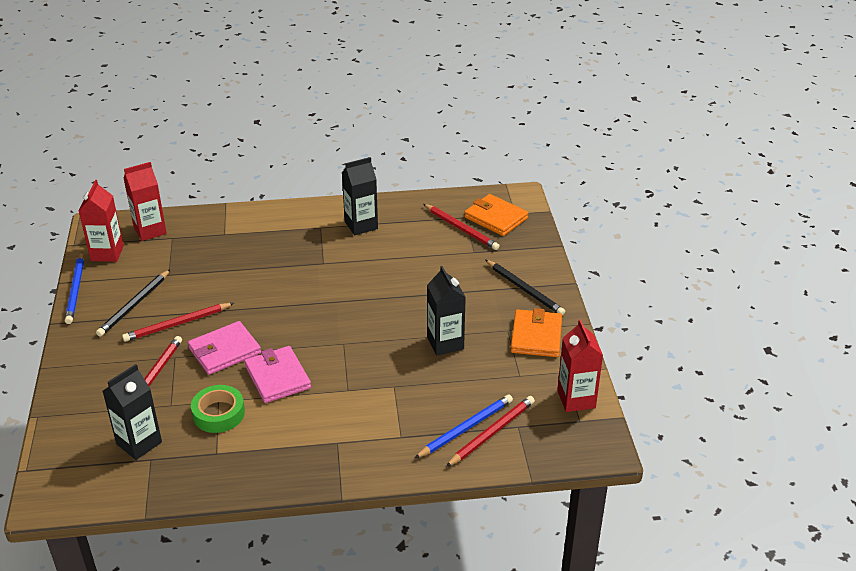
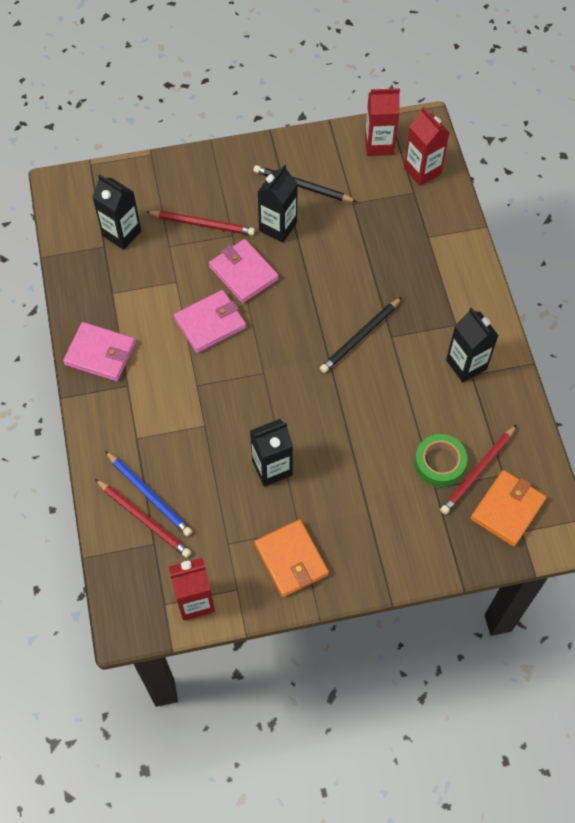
camera: 85 degrees right, 25 degrees up
blue pencil [65,252,84,324] -> none
red pencil [122,303,234,342] -> black carton [258,164,298,242]
green tape [191,385,245,433] -> green tape moved to [415,434,468,487]
black pencil [485,260,565,315] -> black pencil moved to [320,297,402,373]
orange wallet [511,308,562,357] -> orange wallet turned 60 degrees clockwise [254,519,329,597]
none -> pink wallet [63,322,136,381]

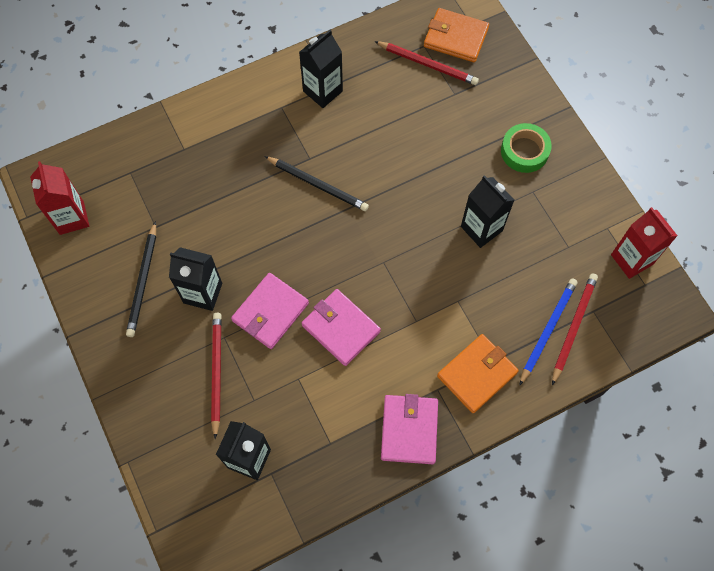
camera: 105 degrees left, 5 degrees up
orange wallet [254,519,329,597] -> orange wallet moved to [437,334,519,413]
red carton [404,107,449,186] -> none
green tape [415,434,468,487] -> green tape moved to [501,123,552,173]

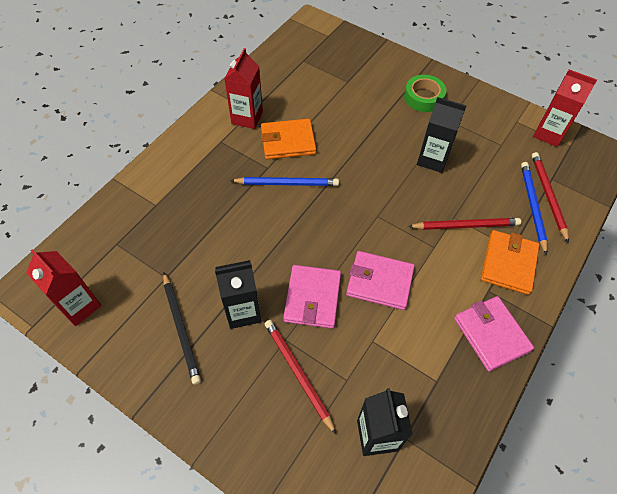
camera: 30 degrees left, 10 degrees down
black pencil [264,156,369,211] -> blue pencil [230,177,339,186]
black carton [299,30,343,108] -> red carton [224,48,263,129]
red pencil [374,41,479,85] -> red pencil moved to [408,218,521,230]
orange wallet [424,8,489,62] -> orange wallet moved to [261,119,316,159]

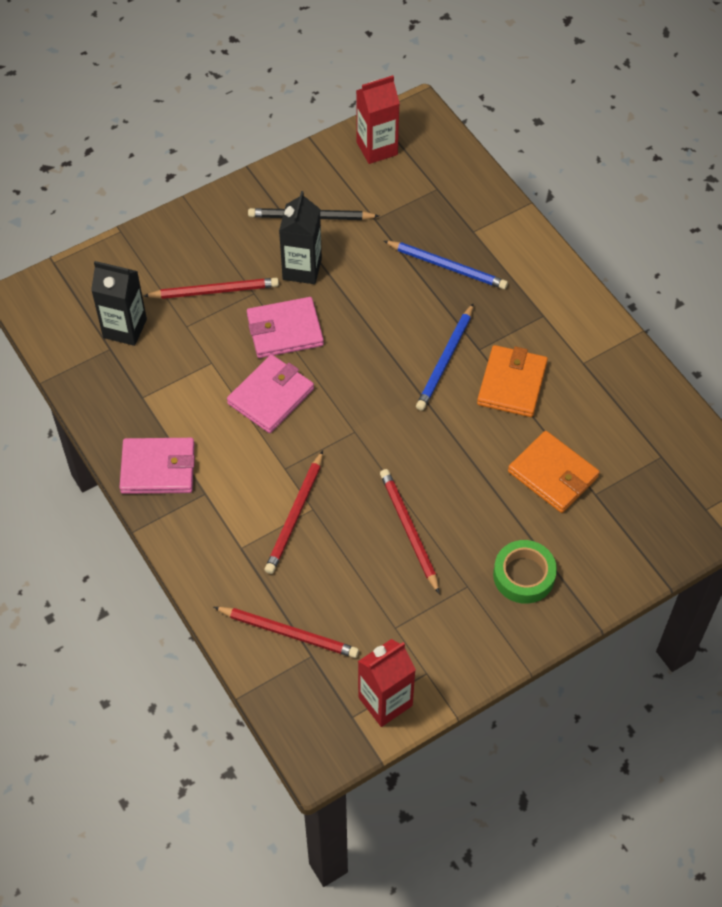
camera: 115 degrees right, 0 degrees up
red carton [224,48,263,129] -> none
pink wallet [283,265,341,328] -> pink wallet turned 45 degrees counterclockwise [247,297,324,358]
black carton [417,97,466,173] -> red pencil [380,469,440,594]
orange wallet [481,230,540,295] -> orange wallet moved to [508,431,600,513]
blue pencil [521,162,548,255] -> blue pencil moved to [384,241,508,289]

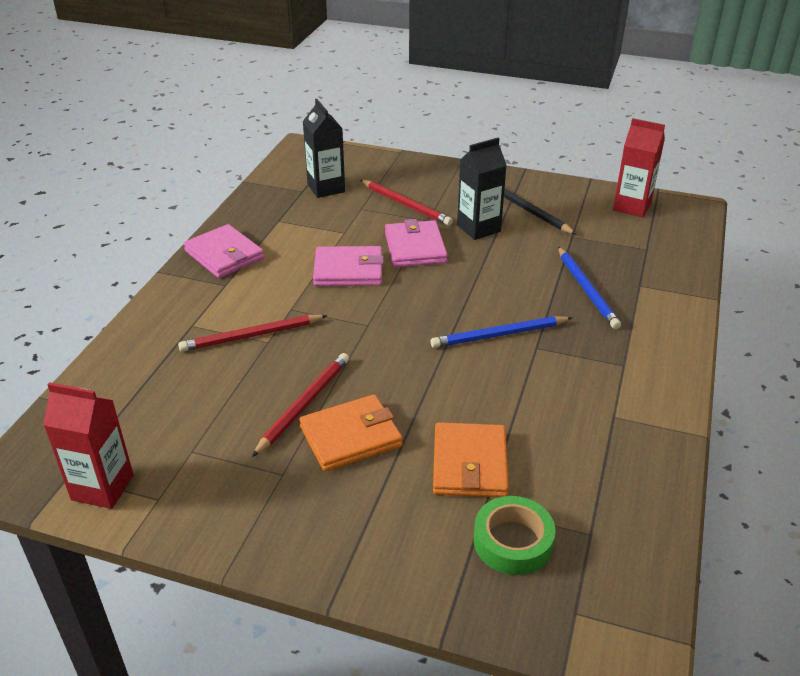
camera: 50 degrees right, 20 degrees down
red pencil [214,607,359,658] -> none
pink wallet [247,297,324,358] -> pink wallet turned 45 degrees clockwise [385,219,448,267]
orange wallet [477,345,548,417] -> orange wallet moved to [299,394,403,472]
green tape [493,540,557,604] -> green tape moved to [474,496,556,575]

